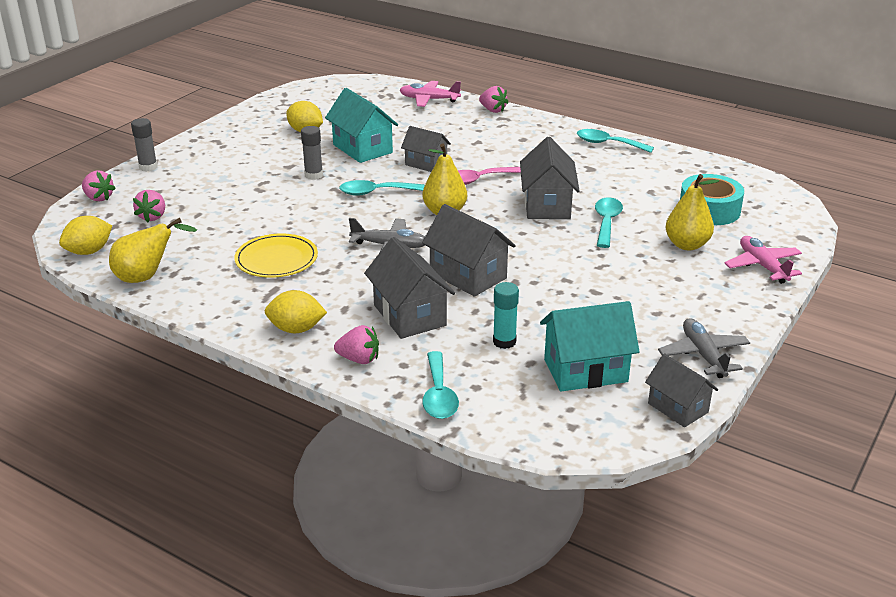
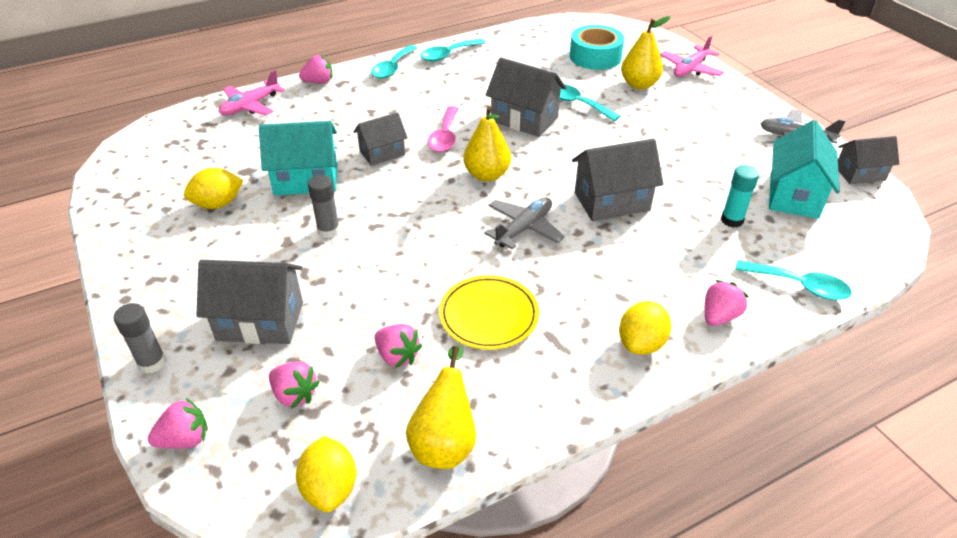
camera: 60 degrees left, 10 degrees up
turquoise spoon [339,180,425,196] -> turquoise spoon moved to [371,45,417,79]
grey house [364,237,455,339] -> grey house moved to [196,260,303,344]
pink plane [725,236,802,284] -> pink plane turned 60 degrees counterclockwise [660,35,724,77]
none -> pink strawberry [374,324,422,368]

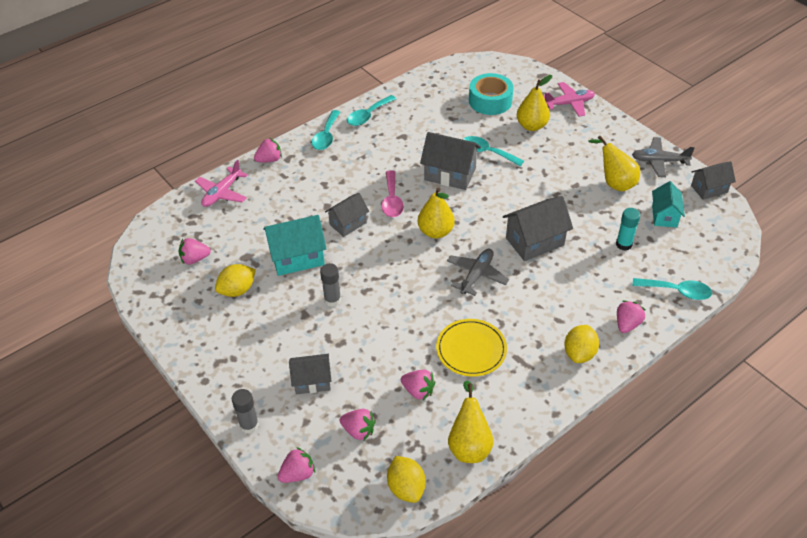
camera: 10 degrees left, 5 degrees up
grey house [196,260,303,344] -> grey house [289,354,332,395], size x0.65
pink plane [660,35,724,77] -> pink plane turned 135 degrees counterclockwise [543,82,595,117]
turquoise house [769,120,840,219] -> turquoise house [652,181,685,227], size x0.65
none -> pink strawberry [179,238,211,265]
none -> yellow pear [589,136,640,192]

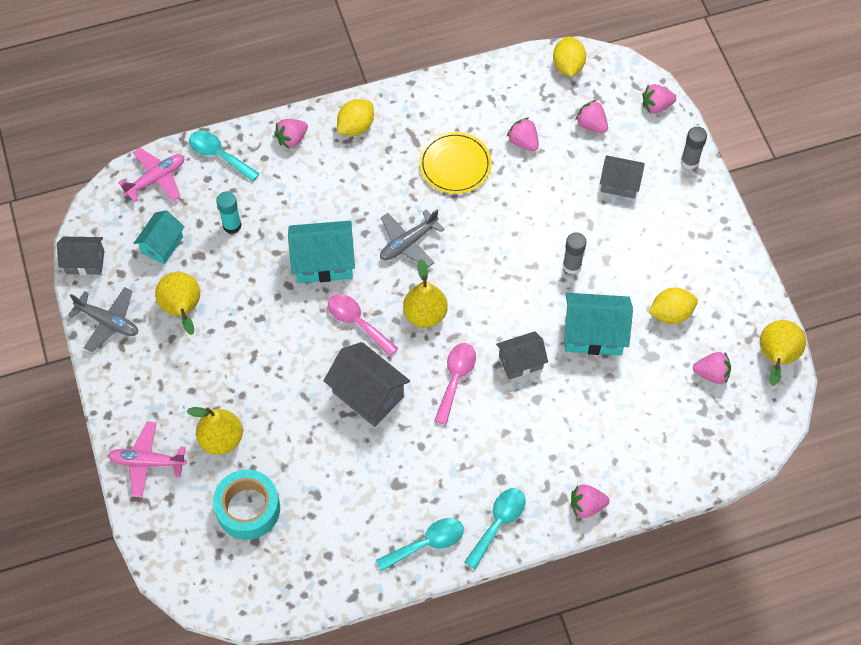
camera: 160 degrees left, 15 degrees up
pink plane [195,160,248,207] -> pink plane moved to [118,148,184,202]
yellow pear [448,381,494,463] -> yellow pear moved to [760,320,806,386]
turquoise spoon [463,136,524,166] -> none
grey house [503,196,573,261] -> turquoise house [288,221,355,283]
none -> pink spoon [328,294,398,356]

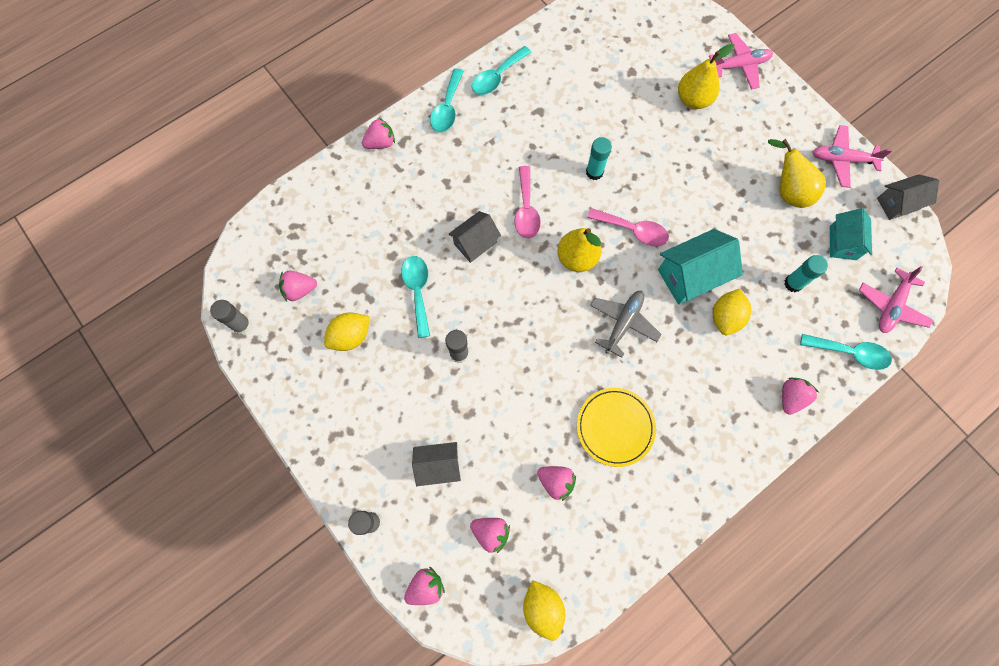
camera: 160 degrees right, 10 degrees up
grey plane [68,287,138,352] -> pink plane [813,125,892,188]
turquoise tape [213,469,280,540] -> none
grey house [324,342,410,427] -> turquoise glue stick [586,137,612,180]
yellow lemon [337,99,374,136] -> yellow lemon moved to [713,289,751,335]
turquoise house [564,293,633,355] -> turquoise spoon [401,256,430,338]
yellow pear [760,320,806,386] -> grey glue stick [210,300,252,335]

